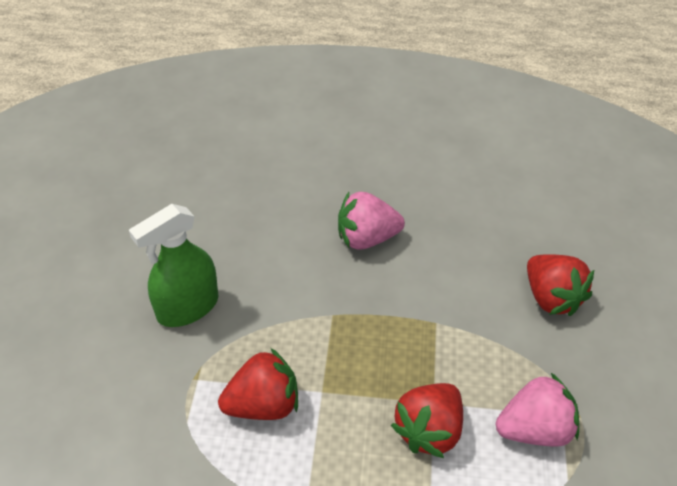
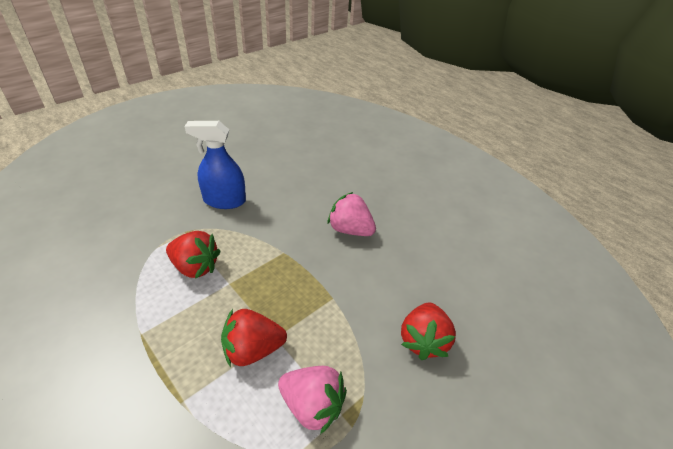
camera: 40 degrees right, 5 degrees down
green spray bottle [129,204,218,327] -> blue spray bottle [184,121,246,209]

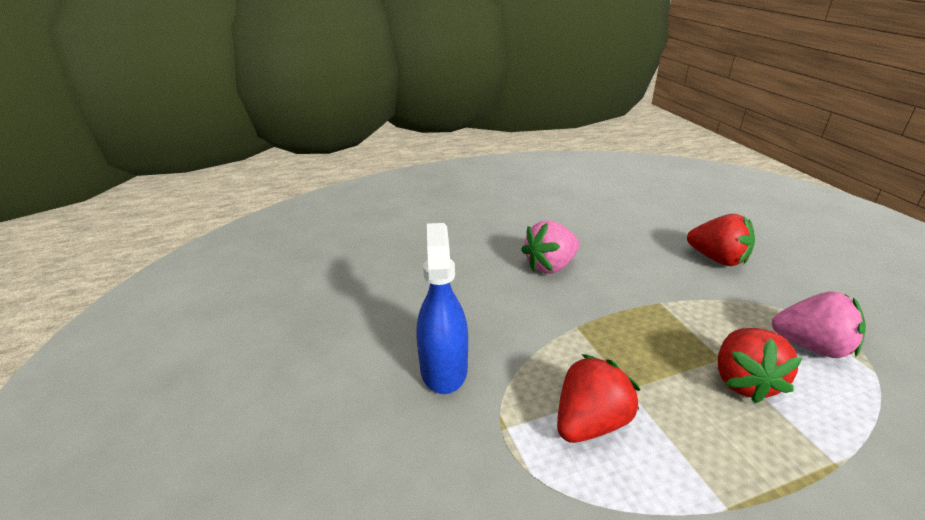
camera: 65 degrees left, 10 degrees down
blue spray bottle [184,121,246,209] -> blue spray bottle turned 150 degrees clockwise [416,223,468,394]
pink strawberry [278,366,347,434] -> pink strawberry turned 60 degrees clockwise [772,291,866,358]

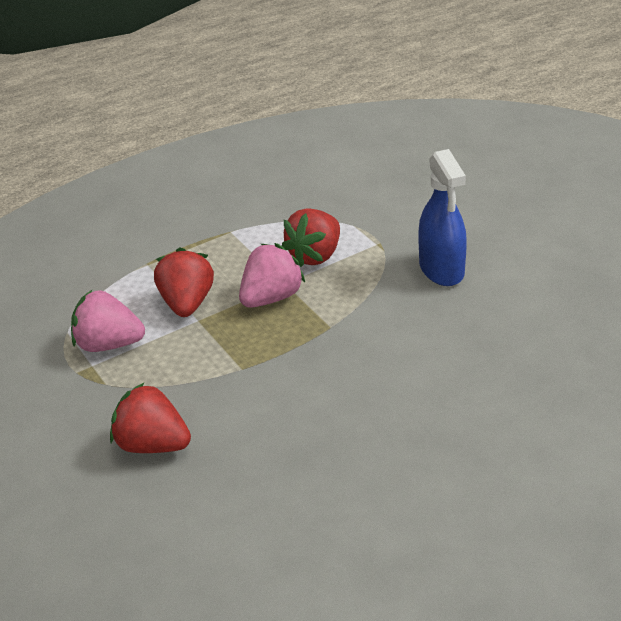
camera: 170 degrees right, 5 degrees up
pink strawberry [521,221,579,274] -> pink strawberry moved to [239,243,305,308]

